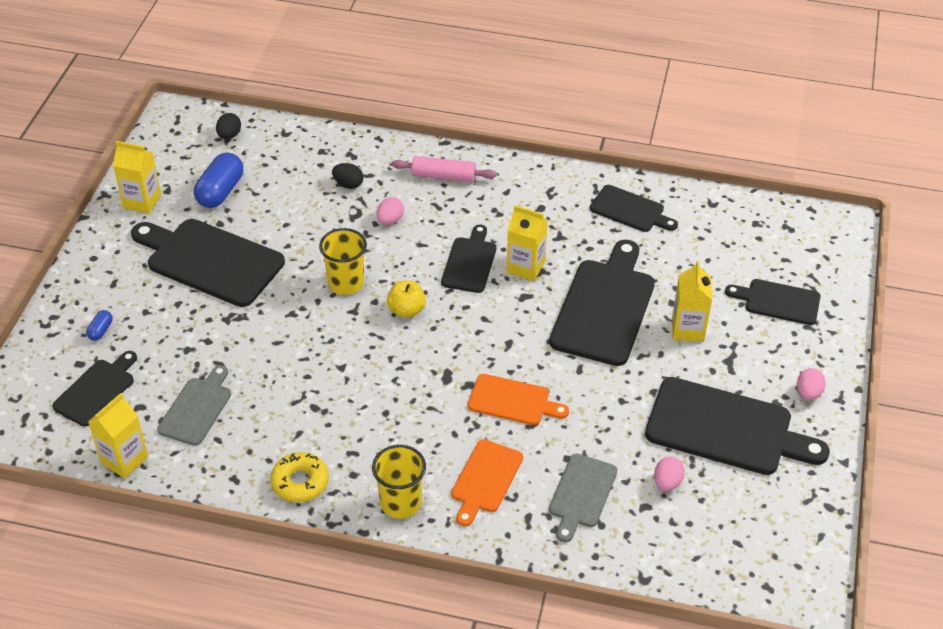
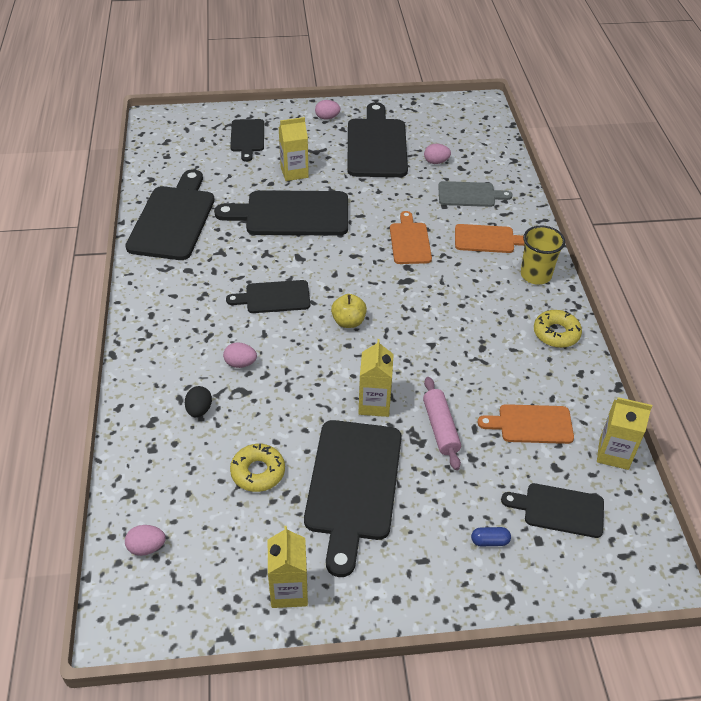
camera: 110 degrees left, 0 degrees up
grey cutting board [157,365,231,446] -> orange cutting board [478,404,574,444]
blue capsule [194,152,243,208] -> none
black egg [216,113,241,140] -> pink egg [125,525,166,556]
yellow cup [319,228,367,295] -> none
pink rolling pin [392,156,496,182] -> pink rolling pin moved to [423,377,461,470]
yellow carton [506,205,548,281] -> yellow carton moved to [358,339,394,417]
black cutting board [590,185,678,232] -> black cutting board [125,169,215,260], size x1.77
none -> yellow donut [230,444,285,492]

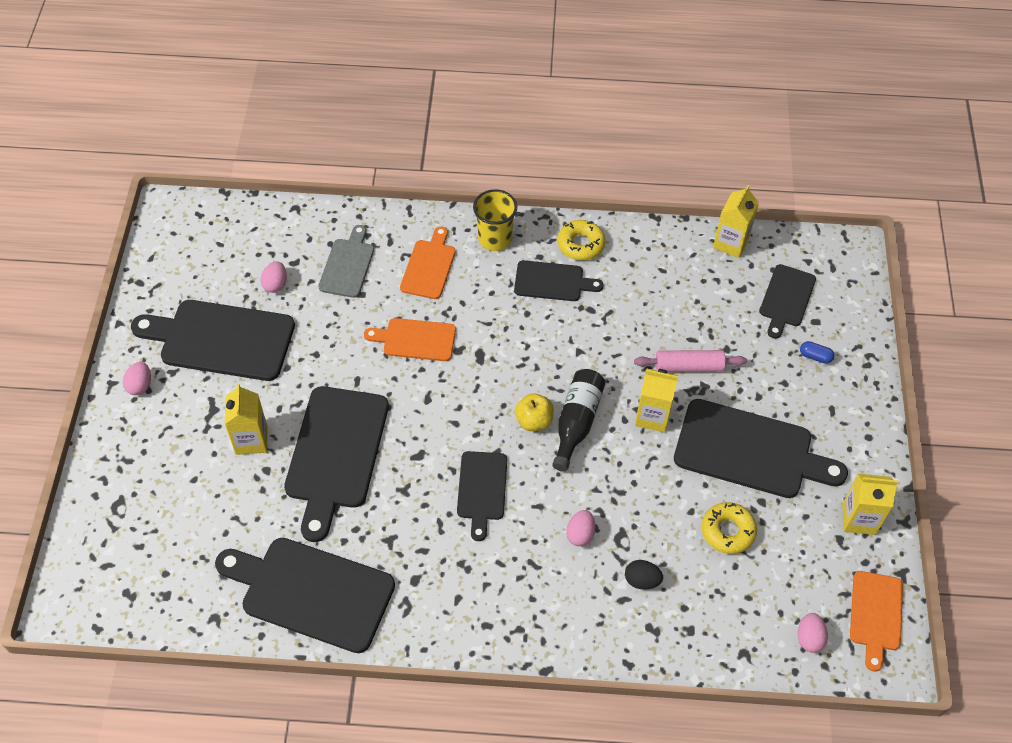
camera: 80 degrees left, 10 degrees up
black cutting board [230,119,264,162] -> black cutting board moved to [514,260,604,301]
blue capsule [471,527,511,546] -> blue capsule turned 75 degrees counterclockwise [800,341,834,364]
orange cutting board [478,404,574,444] -> orange cutting board moved to [850,571,903,672]
none -> black bottle [552,369,606,472]

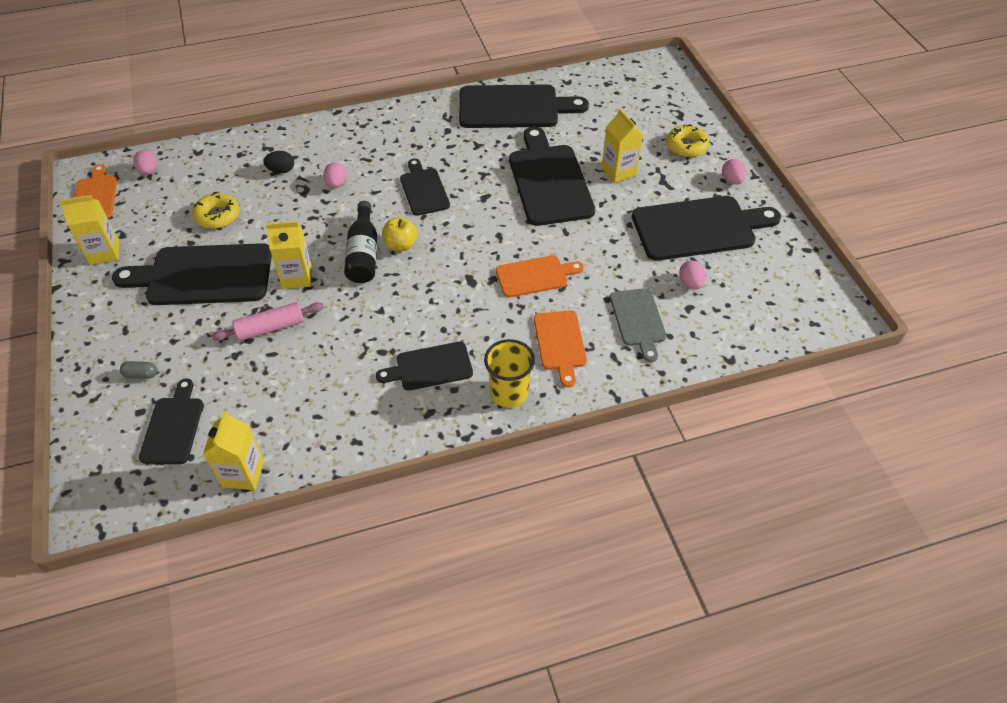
camera: 160 degrees right, 5 degrees down
yellow donut [558,220,605,260] -> yellow donut moved to [666,124,709,157]
blue capsule [800,341,834,364] -> grey capsule [120,361,157,379]

